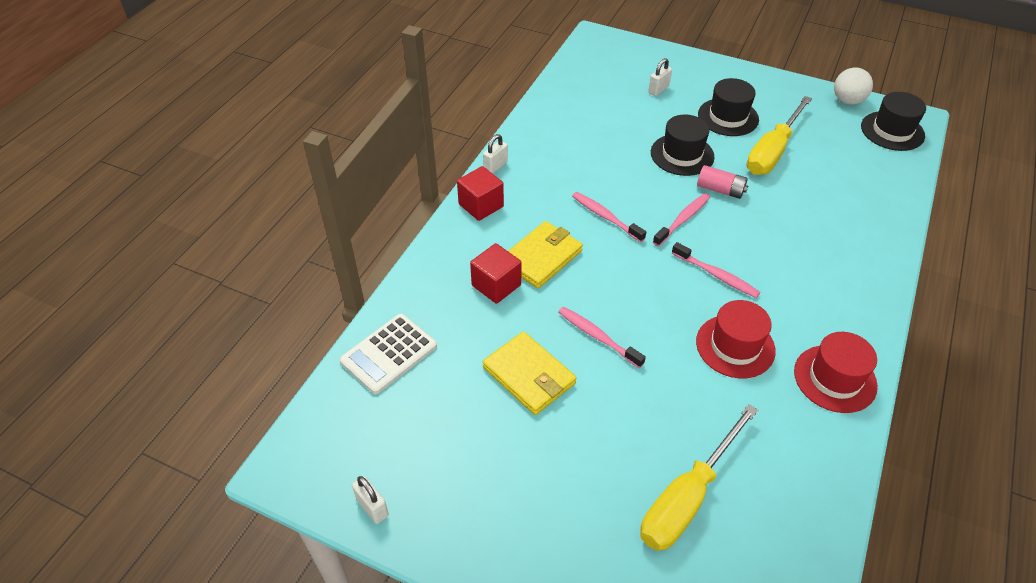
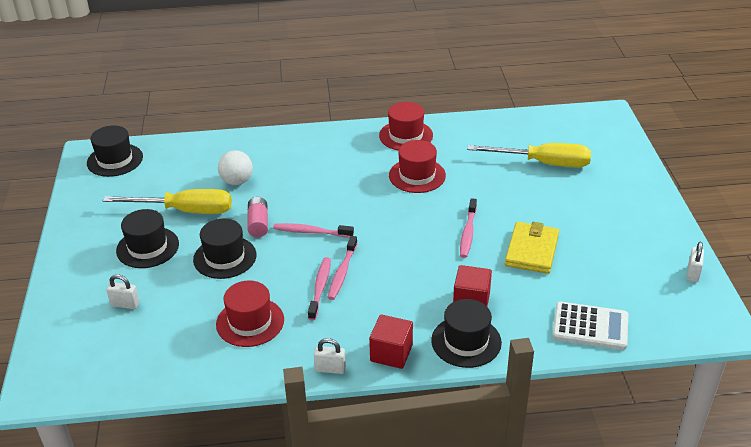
camera: 120 degrees left, 10 degrees down
yellow wallet [508,221,583,288] -> none
pink toothbrush [672,242,761,298] -> pink toothbrush moved to [308,257,331,320]
white ball [834,68,873,105] -> white ball moved to [218,150,253,185]
none -> red hat [216,281,284,347]
none -> black hat [431,299,502,368]

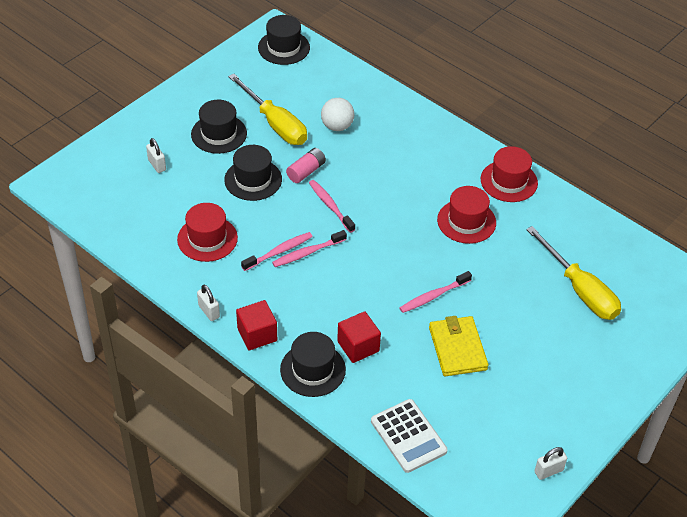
camera: 45 degrees right, 10 degrees up
yellow wallet [505,222,559,274] -> yellow wallet turned 75 degrees counterclockwise [429,316,489,376]

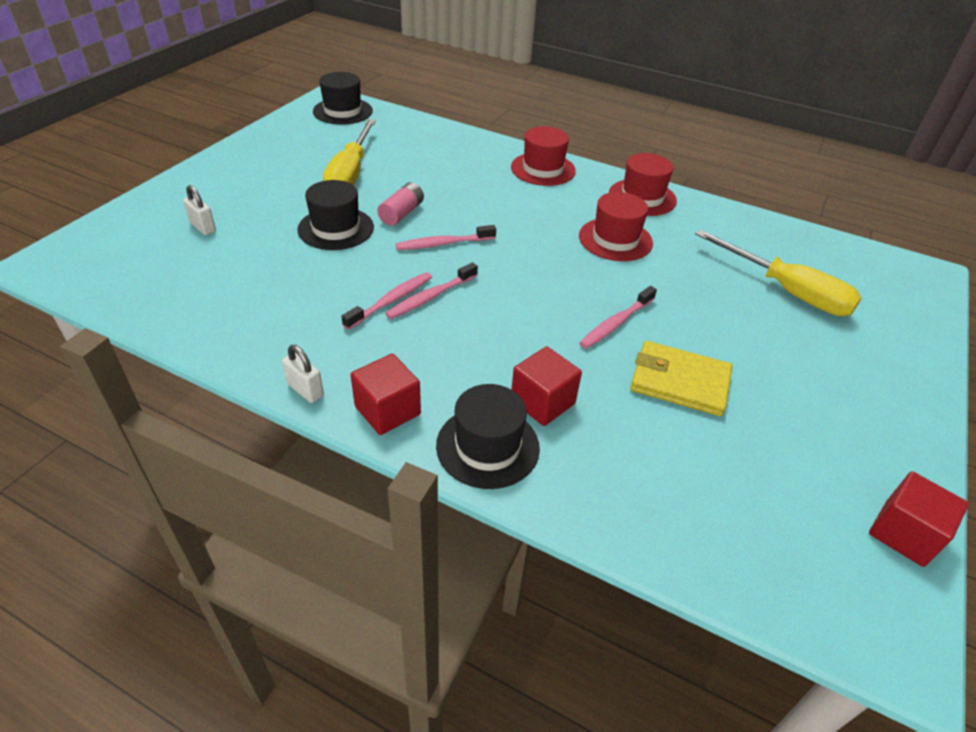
camera: 15 degrees left, 5 degrees down
red hat [177,203,238,262] -> red hat moved to [511,126,576,186]
black hat [191,100,247,154] -> none
yellow screwdriver [228,74,307,145] -> yellow screwdriver turned 60 degrees clockwise [323,119,376,186]
pink toothbrush [309,180,355,233] -> pink toothbrush turned 60 degrees counterclockwise [396,225,496,250]
white ball [321,98,354,131] -> none
white calculator [371,399,448,473] -> none
yellow wallet [429,316,489,376] -> yellow wallet turned 45 degrees counterclockwise [630,341,732,416]
white padlock [535,447,567,480] -> red cube [869,471,969,567]

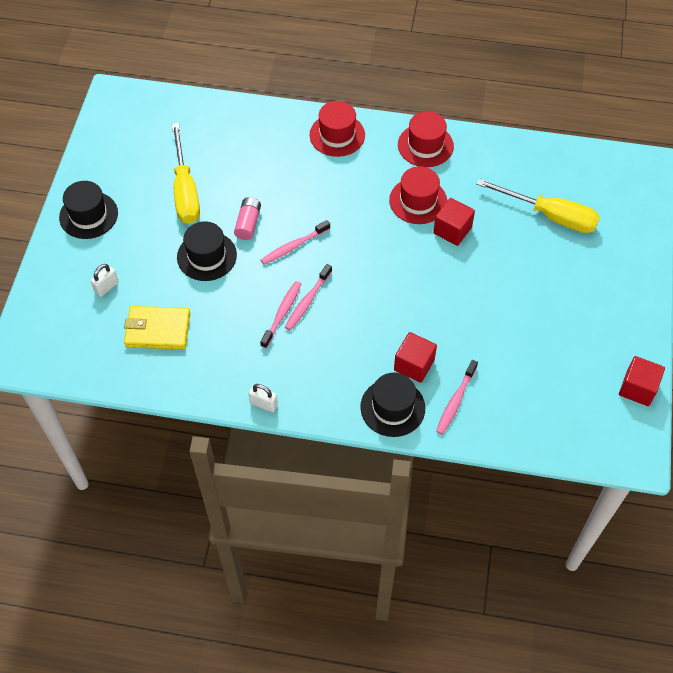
camera: 15 degrees left, 15 degrees up
white padlock [183,185,216,235] -> white padlock turned 75 degrees counterclockwise [90,264,119,297]
black hat [313,72,373,125] -> black hat moved to [59,181,118,239]
red cube [351,354,421,435] -> red cube moved to [433,198,475,246]
pink toothbrush [579,286,657,349] -> pink toothbrush moved to [436,360,478,435]
yellow wallet [630,341,732,416] -> yellow wallet moved to [124,306,190,350]

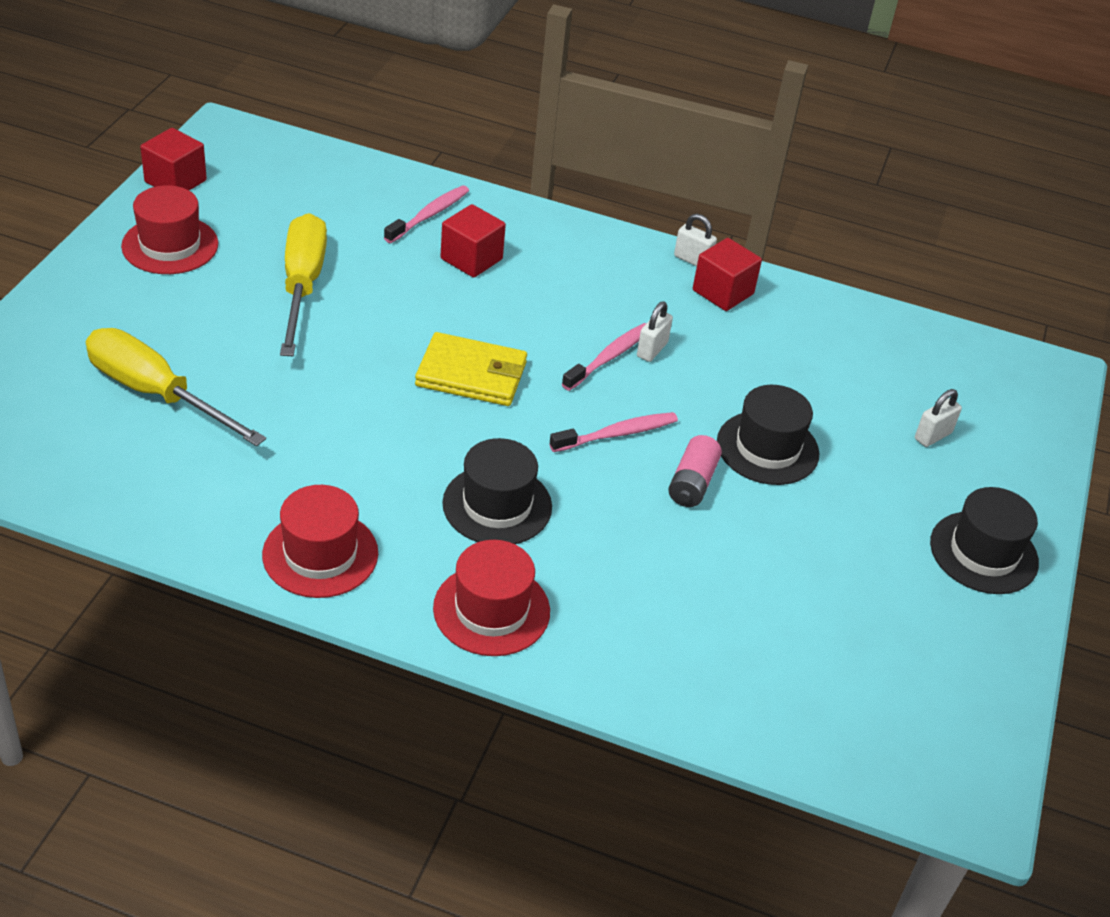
camera: 175 degrees left, 15 degrees down
yellow wallet [124,306,190,350] -> yellow wallet moved to [415,332,527,406]
yellow screwdriver [172,123,200,224] -> yellow screwdriver moved to [280,213,327,356]
pink toothbrush [260,281,301,349] -> white padlock [637,301,673,362]
black hat [360,373,425,437] -> black hat moved to [442,438,552,544]
red hat [389,166,447,224] -> red hat moved to [121,185,218,274]
red cube [433,198,475,246] -> red cube moved to [693,238,762,311]

